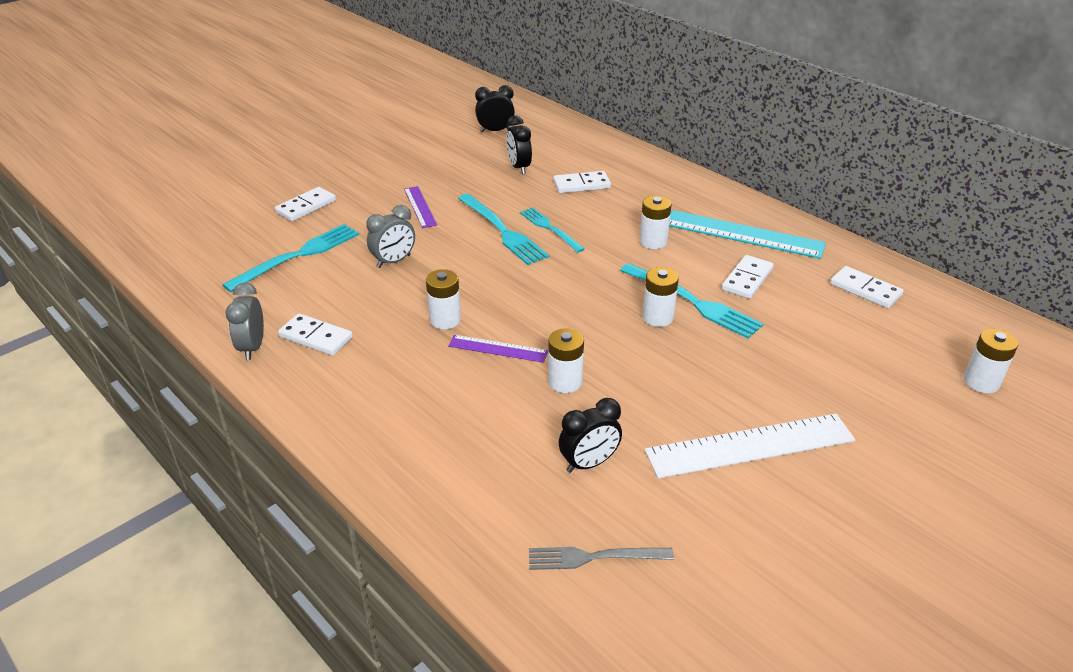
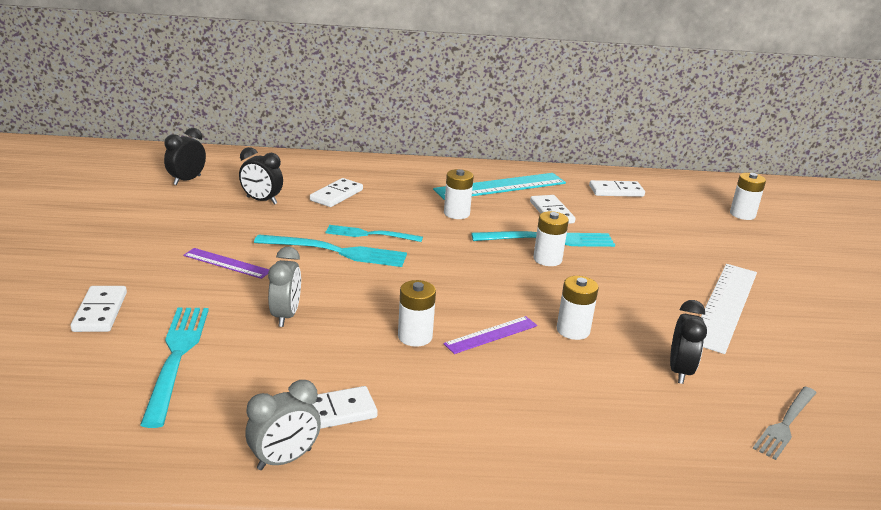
camera: 50 degrees left, 10 degrees down
grey clock [226,282,264,360] -> grey clock turned 75 degrees counterclockwise [245,380,321,470]

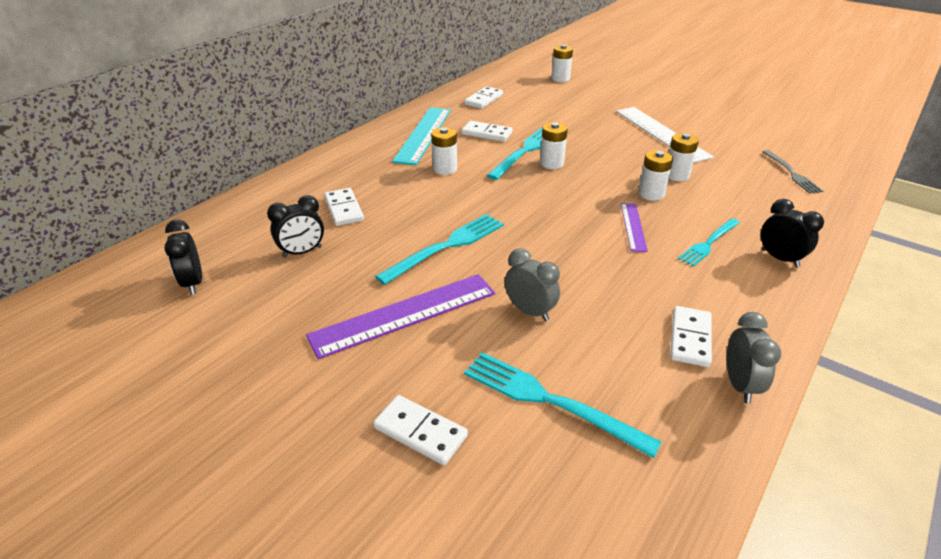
camera: 50 degrees left, 10 degrees up
purple ruler [183,248,269,279] -> purple ruler [306,274,495,359], size x1.87
turquoise fork [325,225,423,242] -> turquoise fork moved to [678,218,740,267]
white battery [398,280,436,347] -> white battery moved to [669,133,699,181]
black clock [670,300,707,384] -> black clock moved to [761,199,824,268]

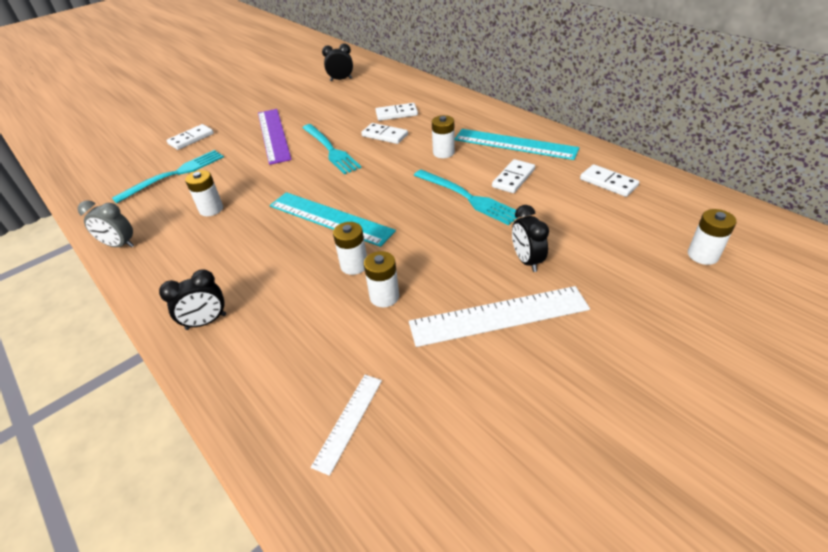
camera: 105 degrees right, 5 degrees up
black clock [267,195,324,258] -> black clock moved to [512,205,549,272]
grey clock [505,248,560,321] -> none
white battery [540,122,568,169] -> white battery moved to [185,170,223,216]
purple ruler [621,203,648,252] -> none
white domino [670,306,712,367] -> white domino moved to [361,123,408,144]
turquoise fork [678,218,740,267] -> none
grey fork [762,150,823,194] -> white ruler [311,375,382,476]
none -> turquoise ruler [270,192,396,247]

